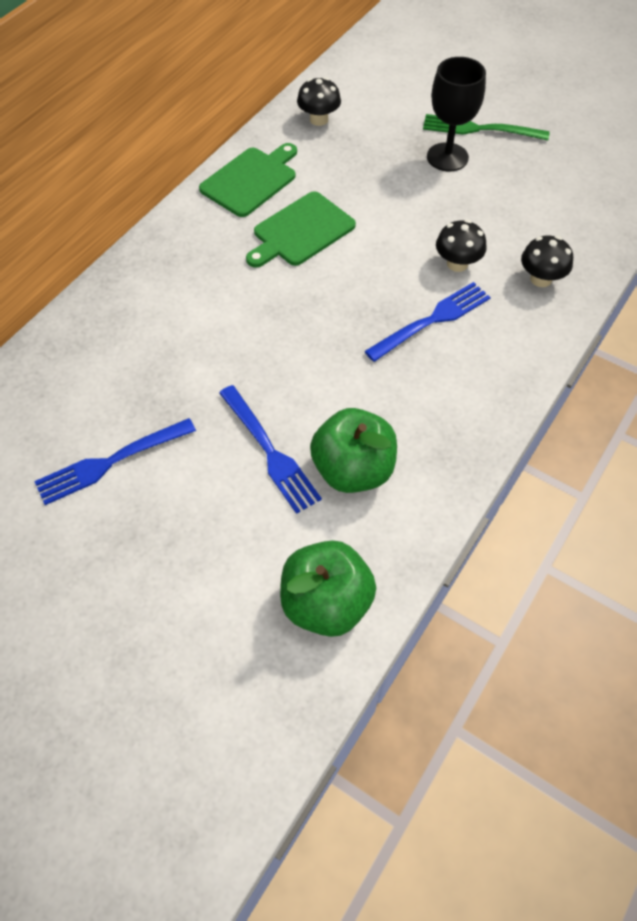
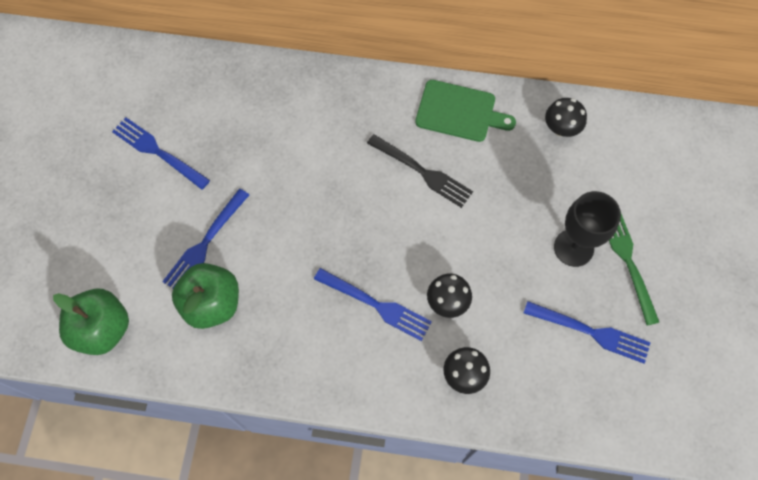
camera: 65 degrees right, 10 degrees up
green cutting board [246,191,356,268] -> black fork [367,134,473,208]
none -> blue fork [524,301,651,364]

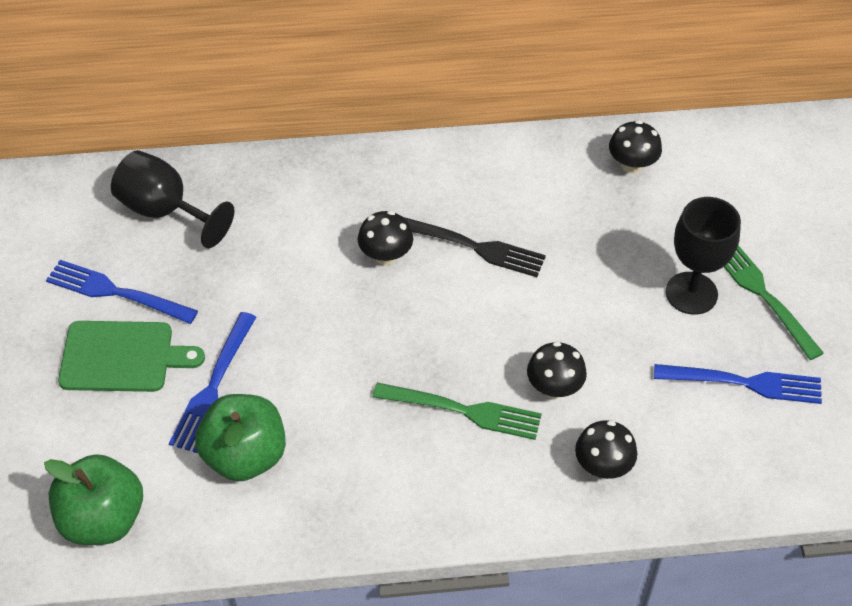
camera: 15 degrees left, 15 degrees down
blue fork [314,268,432,341] -> green fork [372,382,542,440]
green cutting board [415,80,516,142] -> green cutting board moved to [58,321,205,392]
none -> black goblet [111,150,234,248]
none -> black mushroom [358,211,413,265]

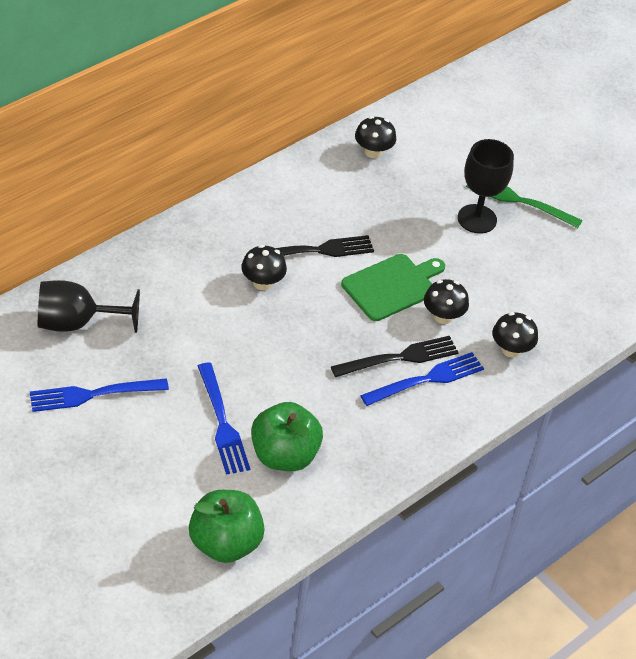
camera: 40 degrees left, 5 degrees down
green cutting board [58,321,205,392] -> green cutting board moved to [341,254,445,321]
green fork [372,382,542,440] -> black fork [331,336,459,377]
blue fork [654,364,822,404] -> blue fork moved to [360,352,484,406]

